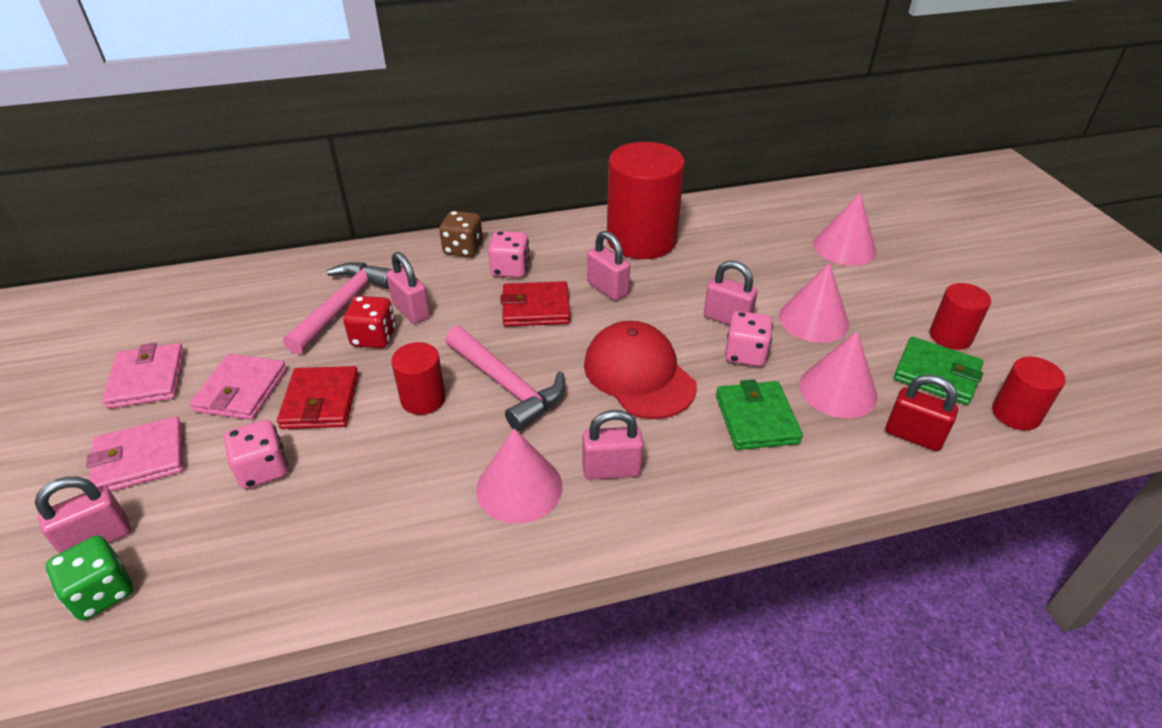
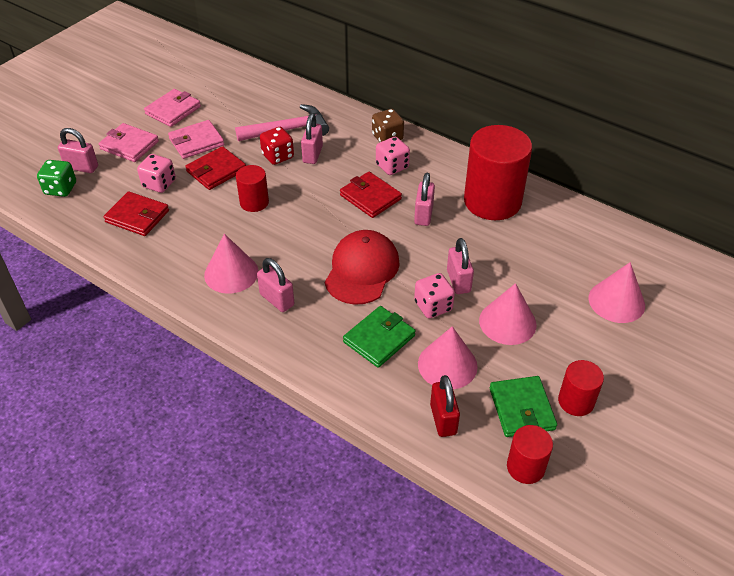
camera: 50 degrees right, 5 degrees up
pink hammer [445,326,566,431] -> none
none -> red wallet [104,191,169,236]

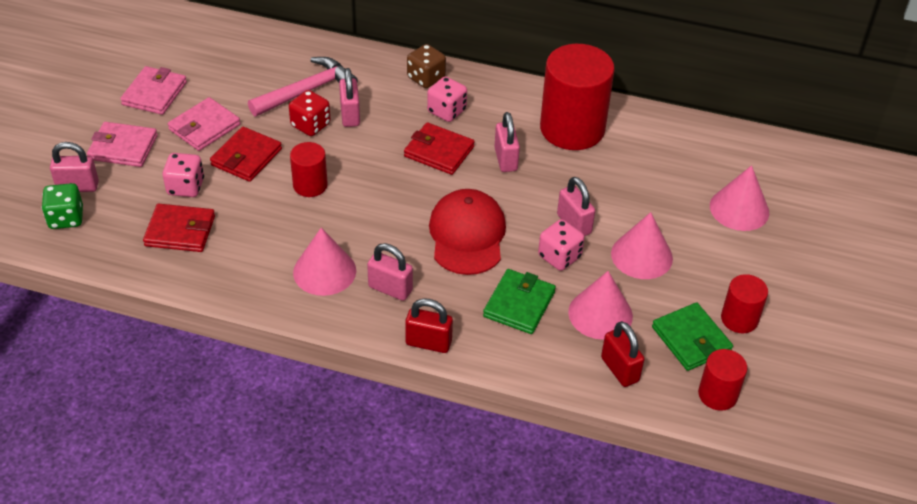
camera: 20 degrees left, 0 degrees up
none -> red padlock [405,298,453,353]

